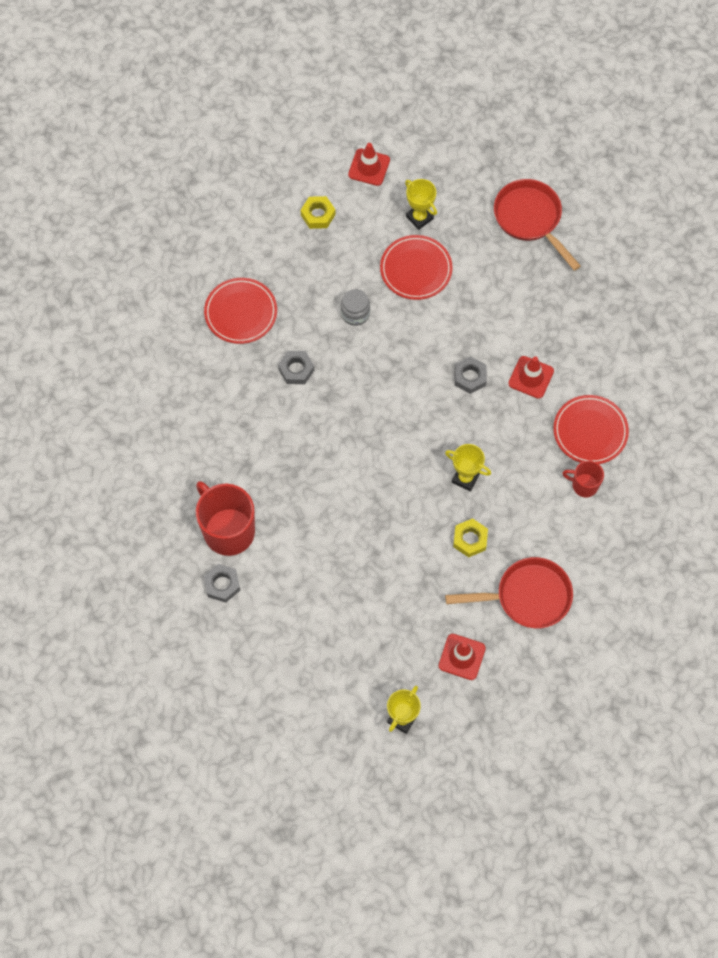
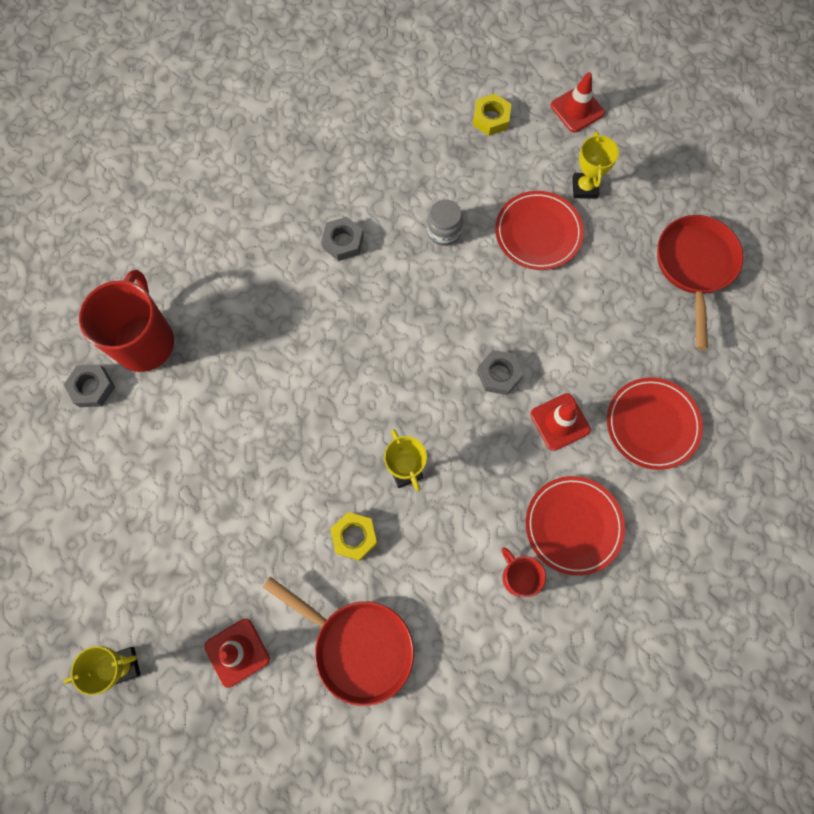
camera: 40 degrees right, 5 degrees up
red plate [204,278,277,344] -> red plate moved to [607,377,703,470]

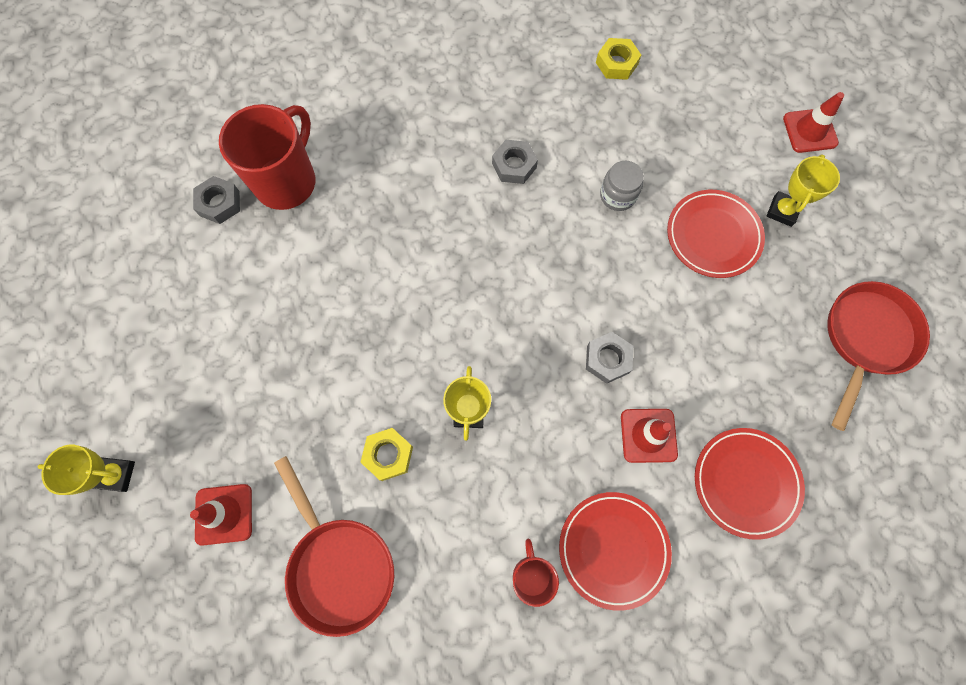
camera: 25 degrees right, 0 degrees up
yellow nut [473,93,511,136] -> yellow nut moved to [596,38,641,80]

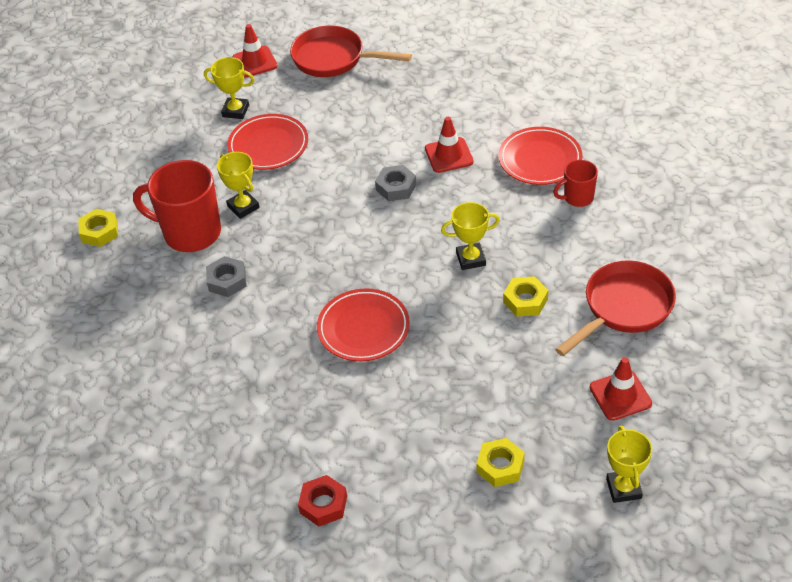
camera: 100 degrees left, 25 degrees down
grey nut [193,176,240,224] -> red nut [298,475,347,526]
red mug [219,104,315,210] -> red mug moved to [133,160,221,252]
grey jar [600,161,644,211] -> yellow trophy [217,152,260,219]
red plate [695,428,805,540] -> red plate moved to [317,289,410,361]
red traffic cone [783,92,844,153] -> red traffic cone moved to [232,24,277,78]
none -> yellow nut [476,438,525,487]

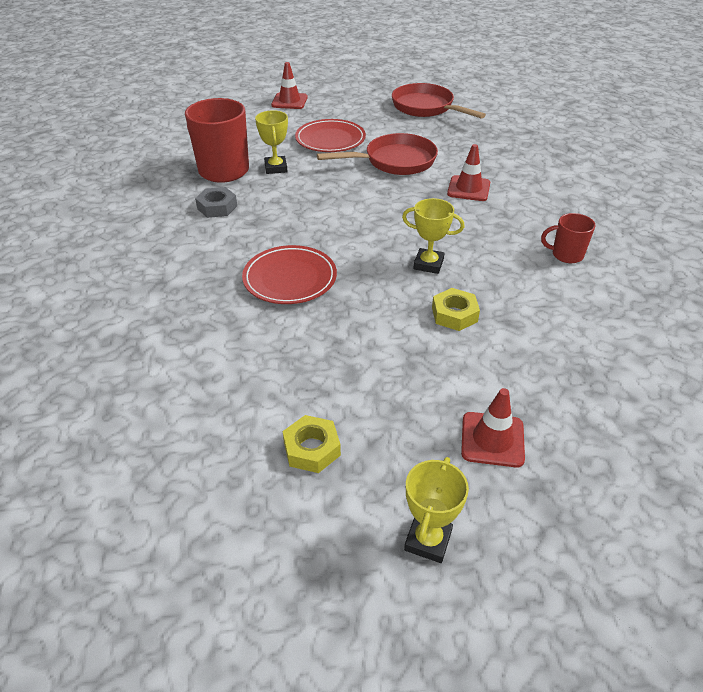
camera: 25 degrees right, 5 degrees down
yellow nut [78,209,118,247] -> none
yellow trophy [204,57,254,119] -> none
red traffic cone [232,24,277,78] -> red traffic cone moved to [271,62,308,109]
red nut [298,475,347,526] -> none
grey nut [375,165,416,201] -> none
red plate [498,127,582,185] -> none
red pan [555,260,676,356] -> red pan moved to [317,133,438,175]

